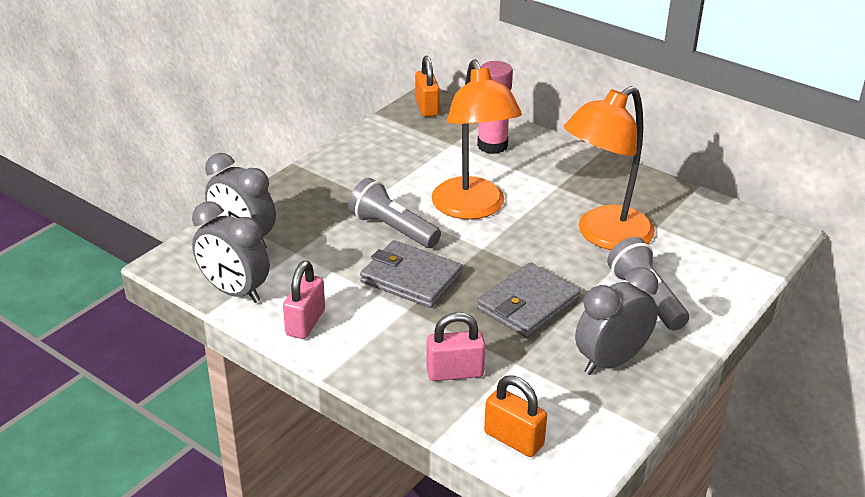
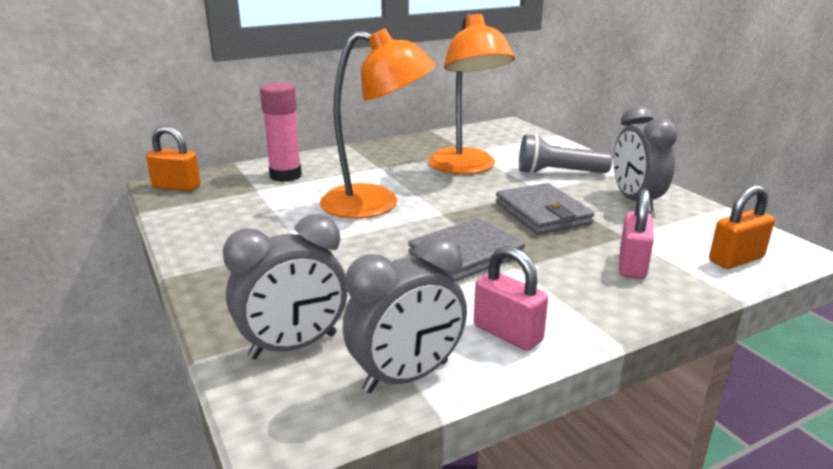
camera: 65 degrees left, 10 degrees down
grey flashlight [348,178,441,248] -> none

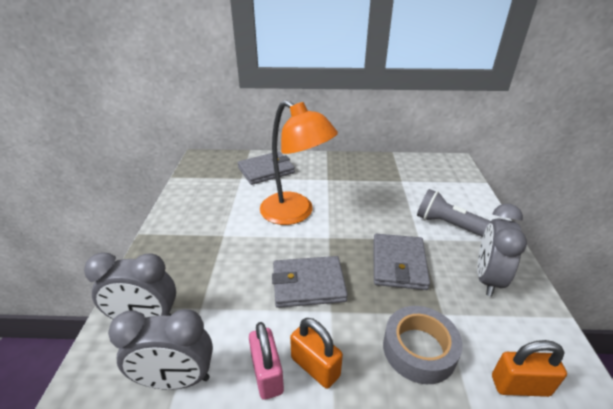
camera: 30 degrees right, 10 degrees up
orange padlock [146,125,201,191] -> orange padlock moved to [290,318,343,389]
pink glue stick [260,82,302,182] -> grey wallet [238,151,295,185]
orange lamp [428,13,515,174] -> none
pink padlock [619,189,654,279] -> grey tape [383,306,462,384]

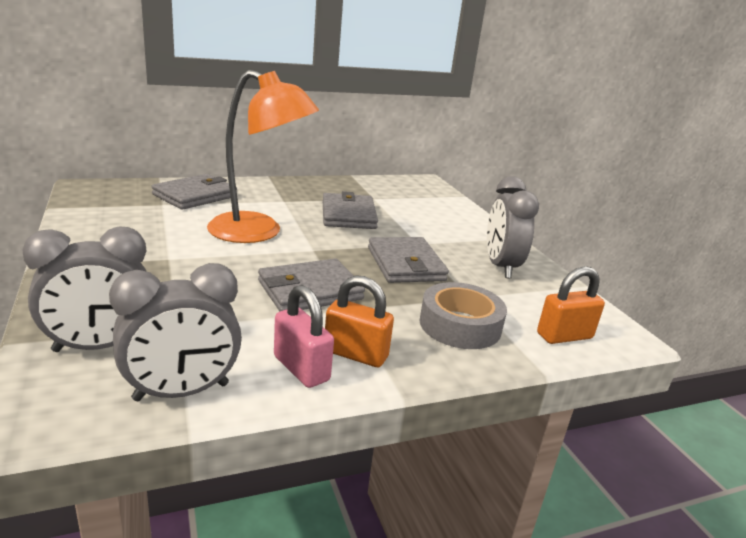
camera: 25 degrees left, 10 degrees down
grey flashlight [417,189,491,237] -> none
none -> grey wallet [323,191,378,229]

